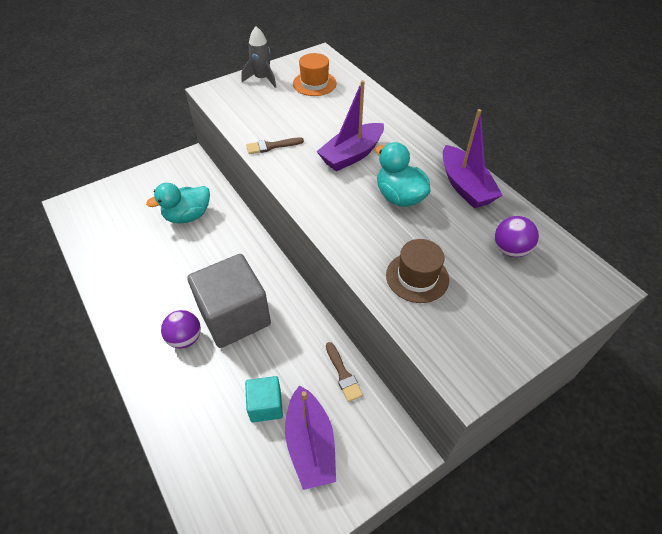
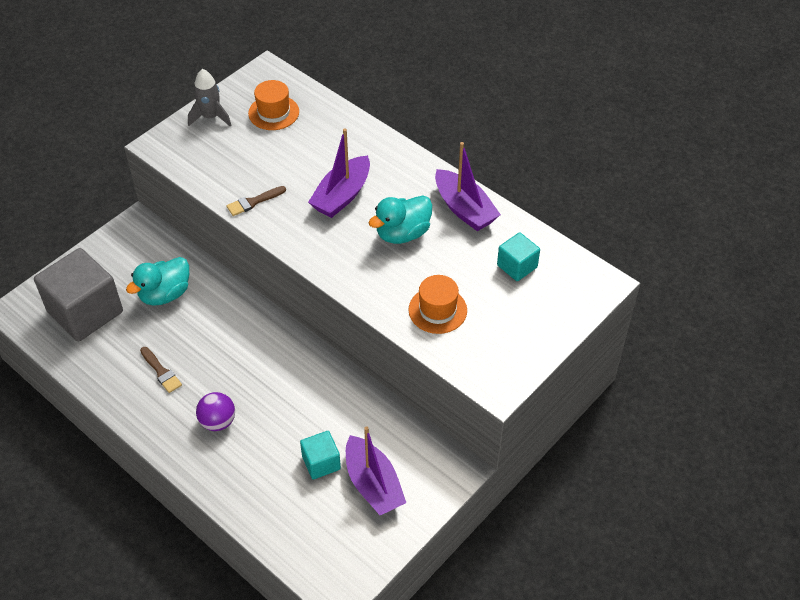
camera: 15 degrees left, 0 degrees up
grey cube [187,254,271,348] -> grey cube moved to [34,248,123,342]
brown brush [326,342,363,402] -> brown brush moved to [140,347,182,393]
turquoise duck [375,142,431,207] -> turquoise duck turned 75 degrees counterclockwise [369,196,432,244]
brown hat [386,239,449,303] -> orange hat [408,275,467,334]
purple ball [495,216,539,257] -> turquoise cube [497,232,540,281]

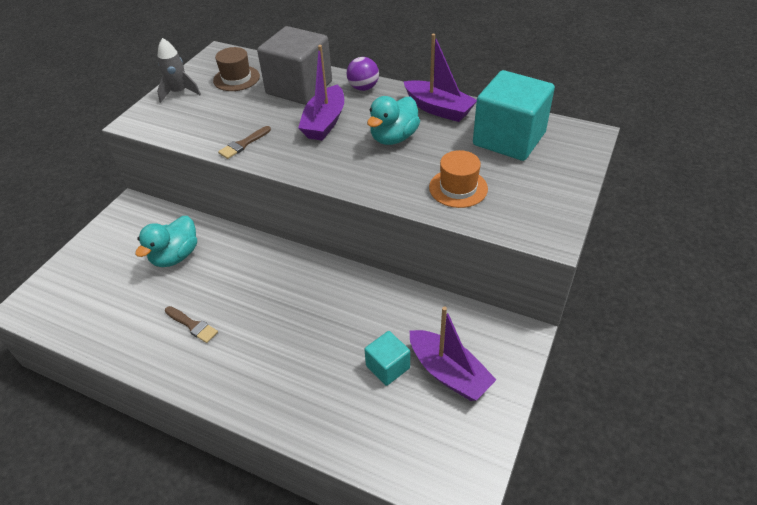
camera: 15 degrees left, 5 degrees down
grey cube [34,248,123,342] -> grey cube moved to [257,26,332,105]
purple ball [196,392,235,431] -> purple ball moved to [347,57,379,91]
orange hat [248,80,299,130] -> brown hat [213,47,260,91]
turquoise cube [497,232,540,281] -> turquoise cube [473,70,555,161], size x2.01

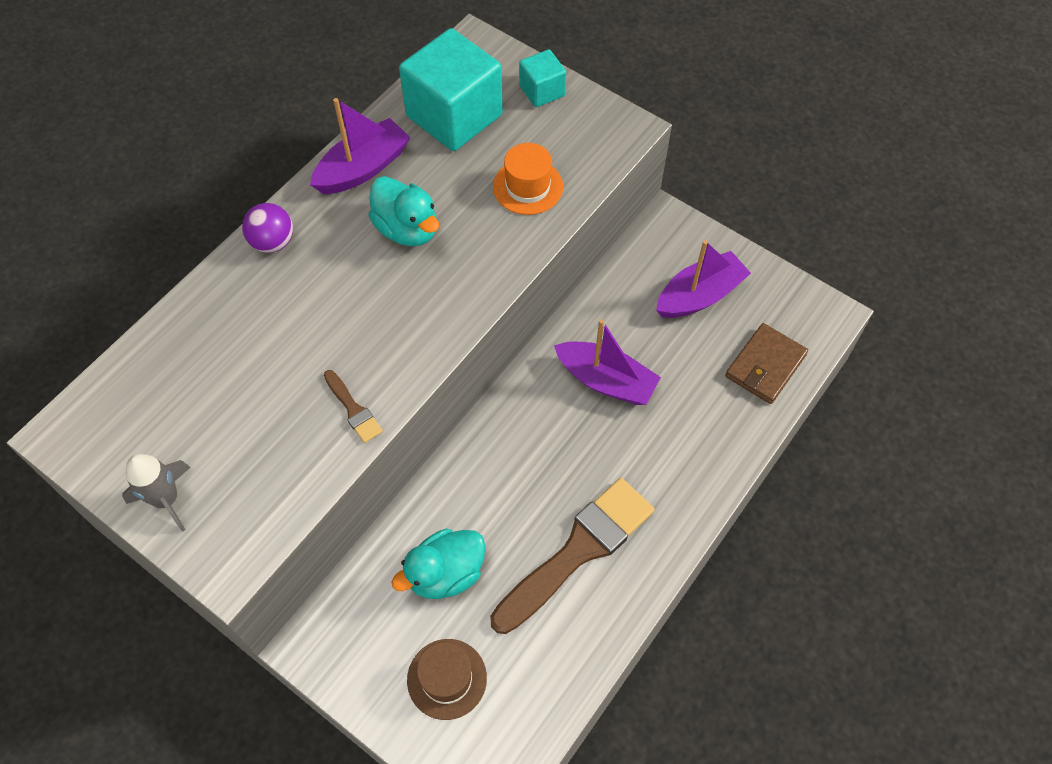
camera: 80 degrees left, 15 degrees up
turquoise duck [135,216,197,267] -> turquoise duck turned 105 degrees clockwise [392,529,485,599]
brown brush [165,306,218,343] -> brown brush [490,478,654,634], size x2.33
brown hat [213,47,260,91] -> brown hat moved to [407,639,487,720]
grey cube [257,26,332,105] -> none
purple boat [298,45,344,141] -> purple boat moved to [554,319,661,405]
turquoise cube [364,331,410,386] -> turquoise cube moved to [519,49,566,107]
none -> brown wallet [725,323,808,404]

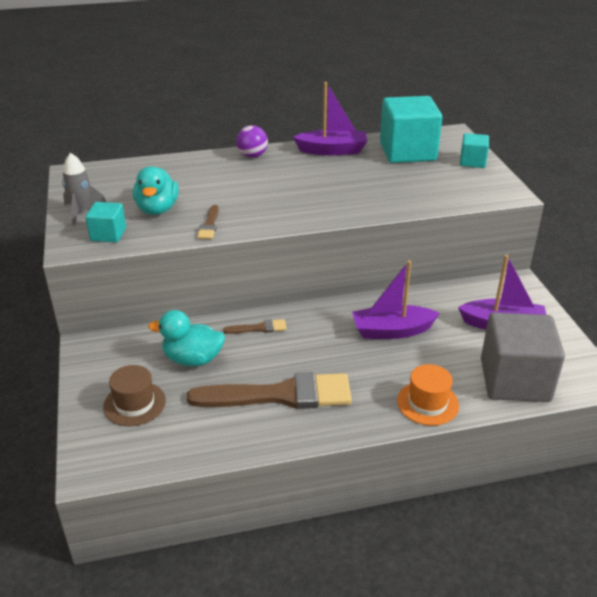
camera: 40 degrees right, 25 degrees down
turquoise duck [368,176,439,246] -> turquoise duck moved to [133,166,179,215]
orange hat [493,143,563,215] -> orange hat moved to [397,364,459,426]
purple boat [554,319,661,405] -> purple boat turned 105 degrees clockwise [352,260,440,339]
brown wallet [725,323,808,404] -> grey cube [481,312,565,402]
none -> turquoise cube [86,202,126,242]
none -> brown brush [223,319,287,334]

